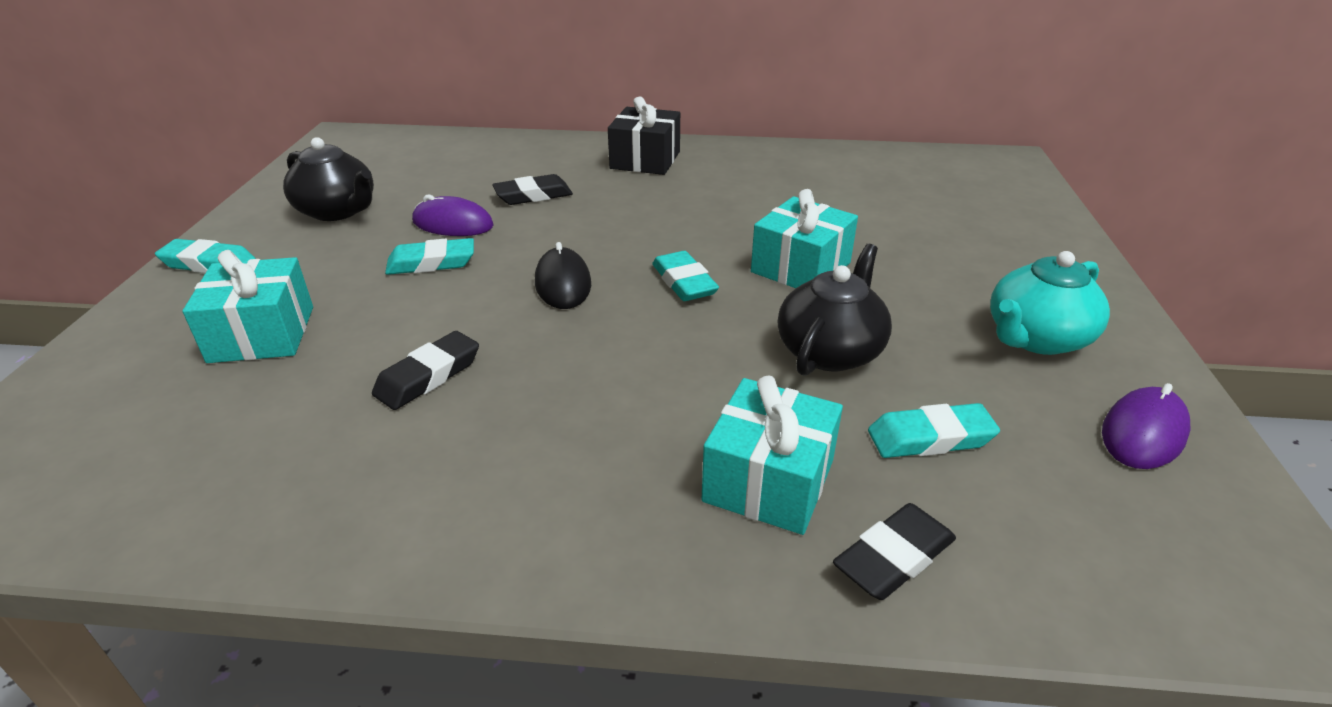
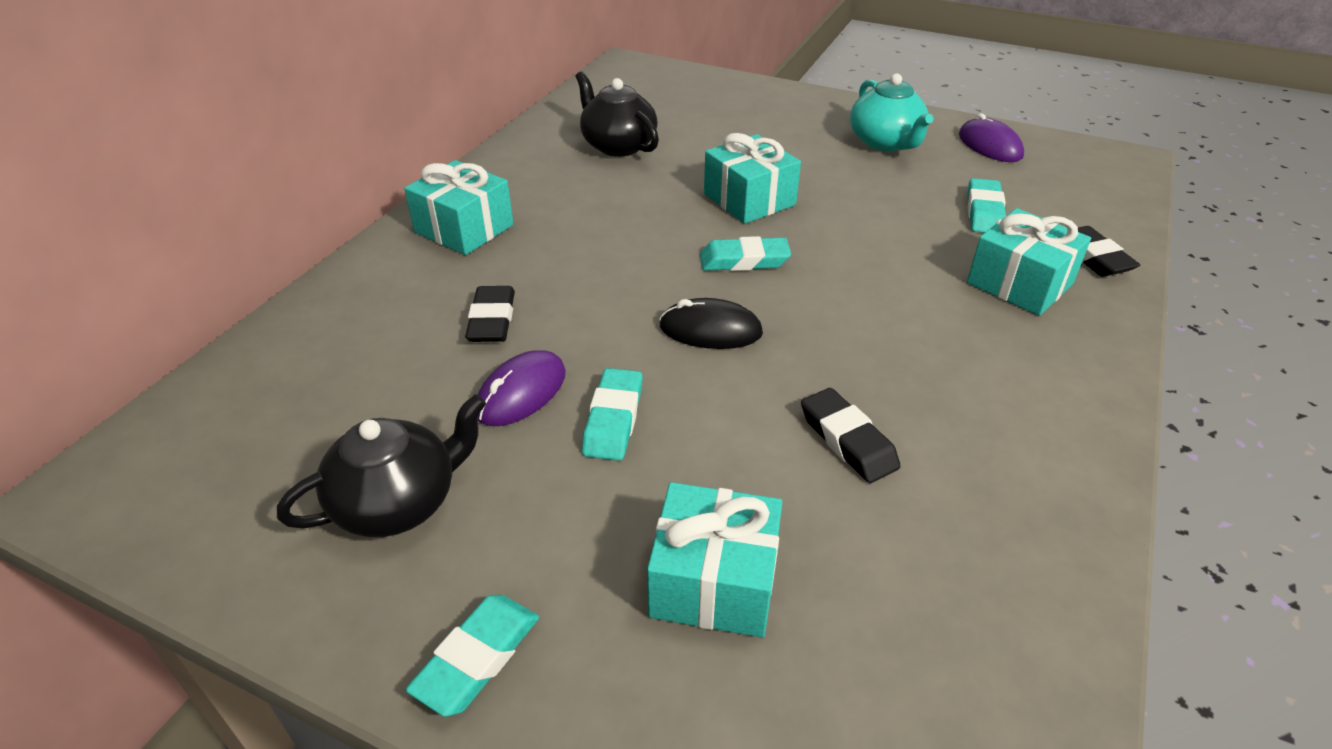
camera: 70 degrees left, 5 degrees up
black gift [608,97,680,175] -> turquoise gift [404,160,514,255]
black teapot [778,244,892,376] -> black teapot moved to [575,71,659,157]

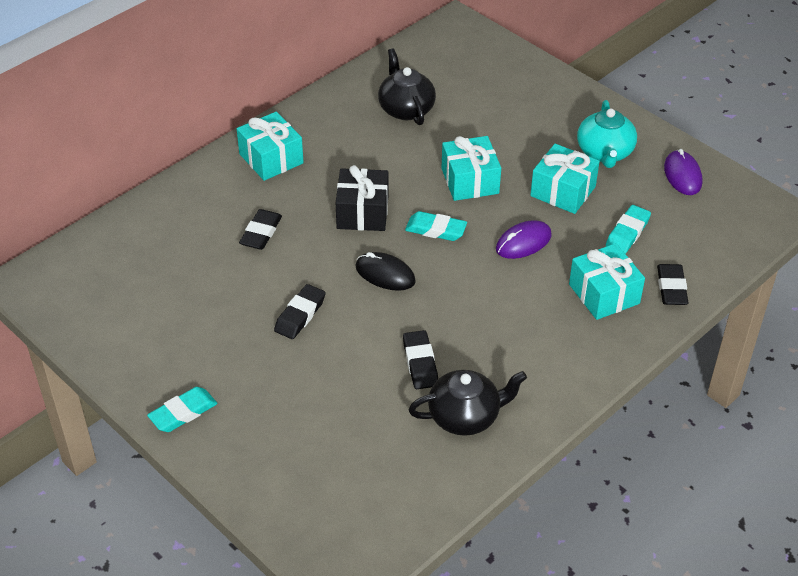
camera: 20 degrees right, 5 degrees up
black teapot [277,394,486,537] -> black teapot moved to [408,370,527,436]
purple mouse [477,350,566,426] -> purple mouse moved to [496,220,552,259]
turquoise eraser [582,368,643,461] -> black eraser [274,284,326,339]
turquoise gift [647,482,782,638] -> turquoise gift moved to [530,144,600,214]
none -> black gift [336,165,388,231]

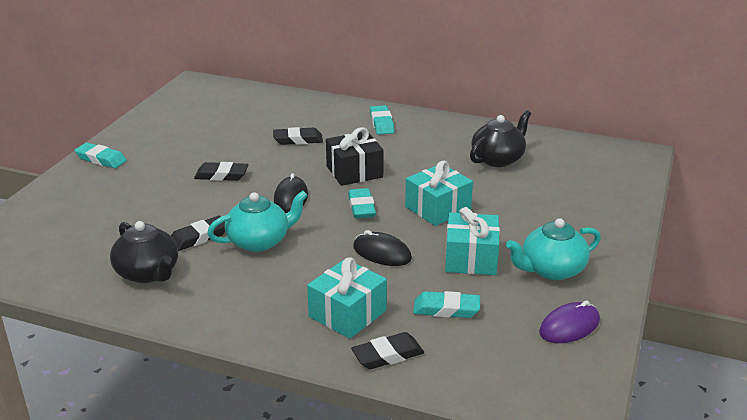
camera: 65 degrees right, 15 degrees down
turquoise gift [237,112,304,181] -> turquoise eraser [370,105,394,134]
purple mouse [496,220,552,259] -> black mouse [353,230,412,266]
none -> turquoise teapot [207,191,308,252]

